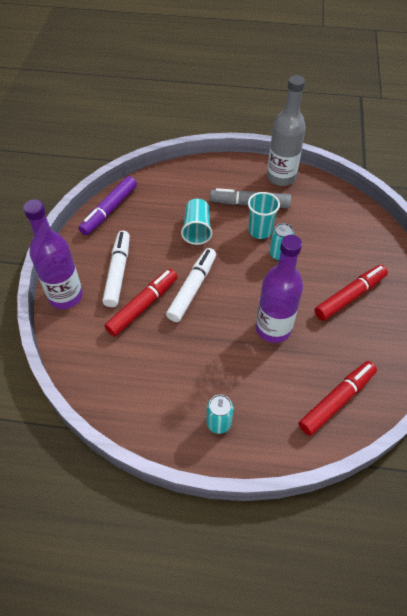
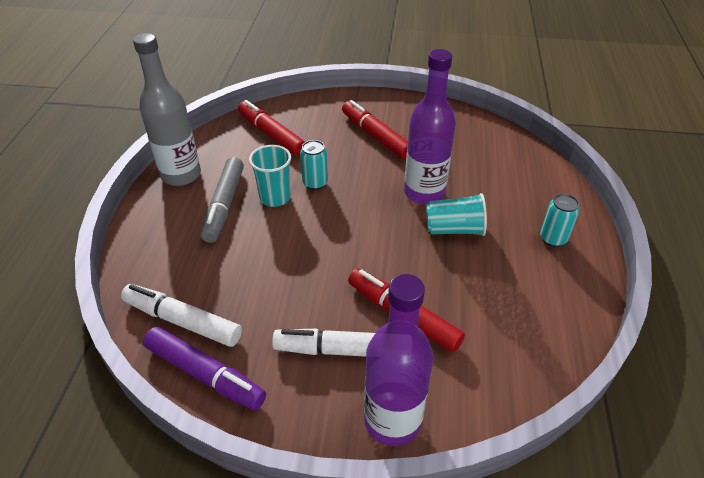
camera: 90 degrees left, 10 degrees down
white marker [166,248,216,322] -> white marker moved to [121,284,242,347]
turquoise cup [181,199,213,245] -> turquoise cup moved to [426,193,487,236]
red marker [299,361,377,436] -> red marker moved to [238,100,305,156]

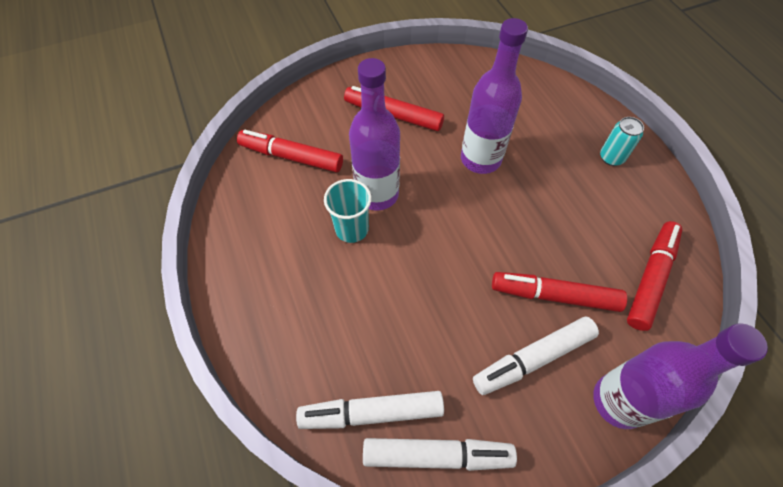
camera: 30 degrees left, 15 degrees up
grey bottle [133,33,201,186] -> none
purple marker [143,327,266,410] -> white marker [363,438,517,471]
grey marker [201,157,244,243] -> none
turquoise can [300,140,328,190] -> purple bottle [349,58,400,211]
turquoise cup [426,193,487,236] -> none
none -> red marker [627,221,682,331]

